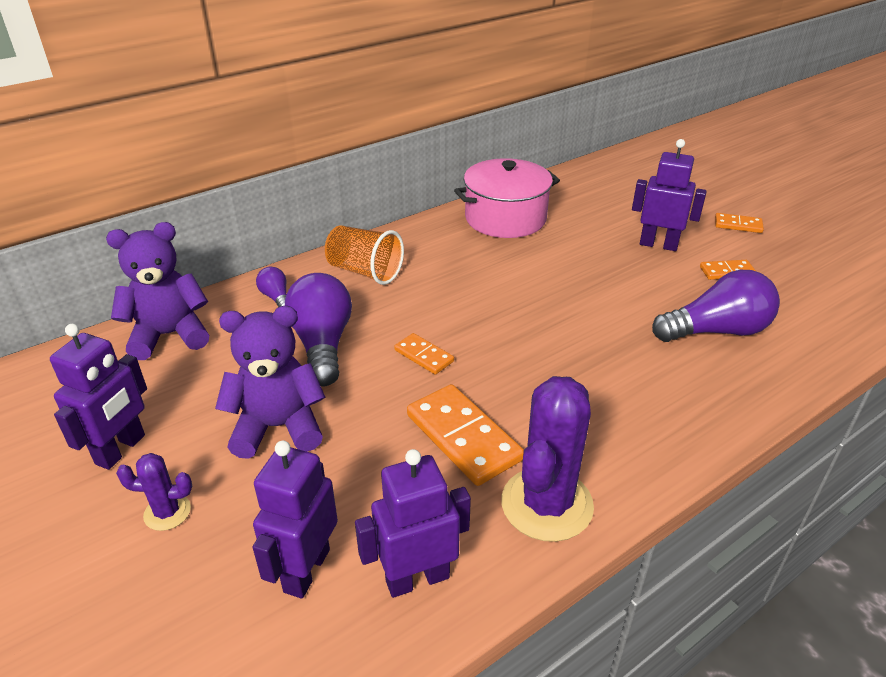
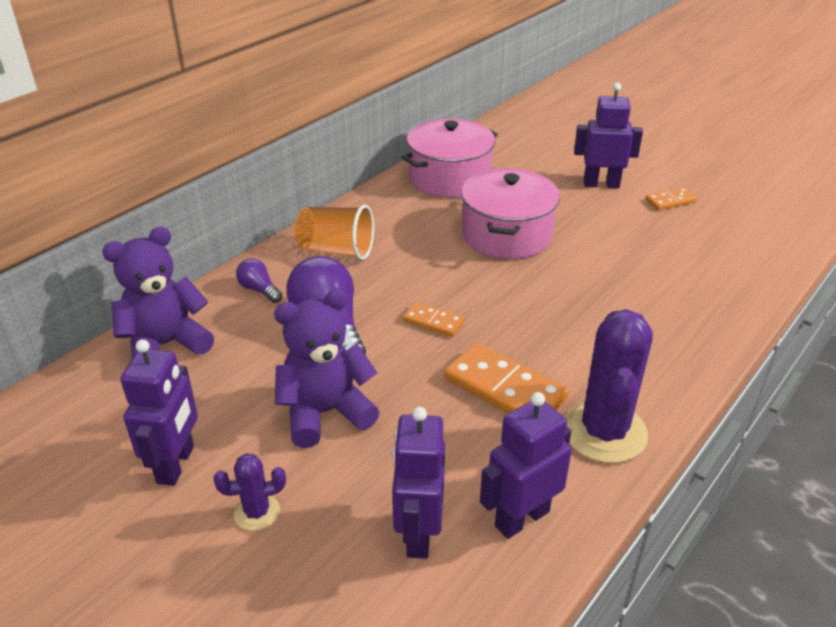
camera: 15 degrees left, 0 degrees up
purple light bulb [652,270,780,342] -> none
orange domino [715,213,764,233] -> none
none -> pink pot [461,168,560,259]

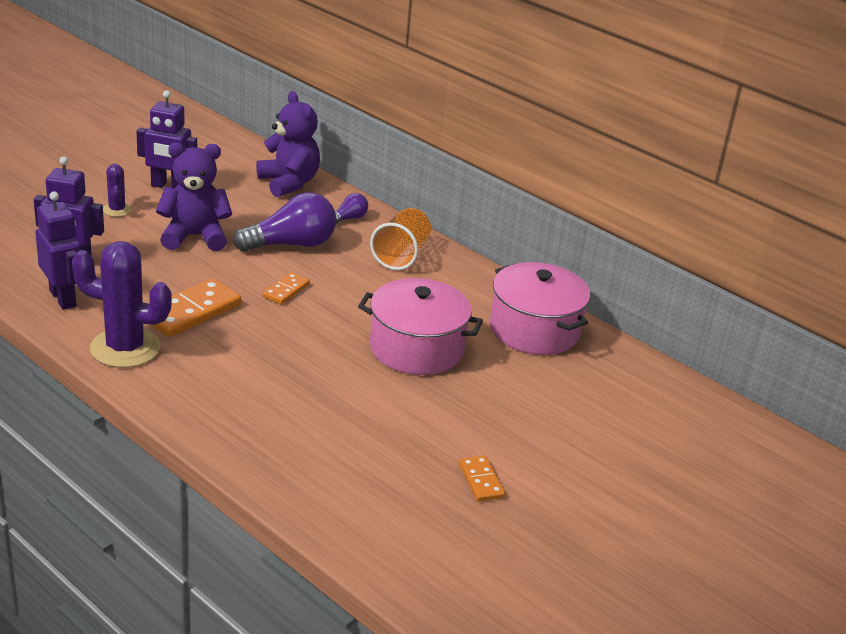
camera: 90 degrees right, 5 degrees down
purple teddy bear [274,289,380,448] -> purple teddy bear turned 75 degrees counterclockwise [156,142,232,251]
purple robot [574,83,643,188] -> none

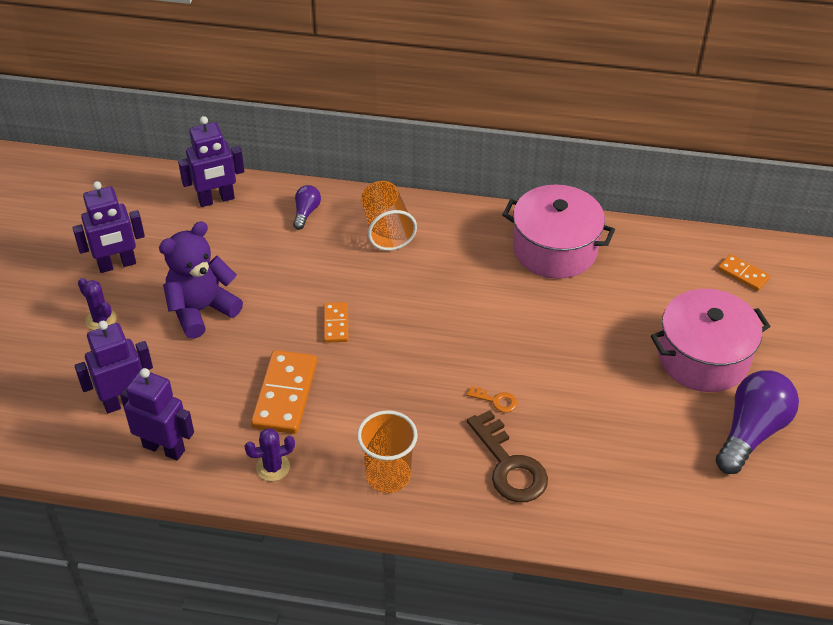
camera: 30 degrees left, 15 degrees up
purple cactus [72,241,172,368] -> purple cactus [244,428,295,481], size x0.49
purple light bulb [233,192,336,252] -> purple light bulb moved to [716,370,799,474]
purple teddy bear [256,91,320,197] -> purple robot [178,116,244,207]
pink pot [358,278,483,375] -> pink pot moved to [651,289,771,392]
orange domino [459,456,505,501] -> orange domino moved to [718,254,770,291]
none -> orange cup [357,410,418,493]
none -> orange key [467,386,517,413]
none -> brown key [467,410,548,503]

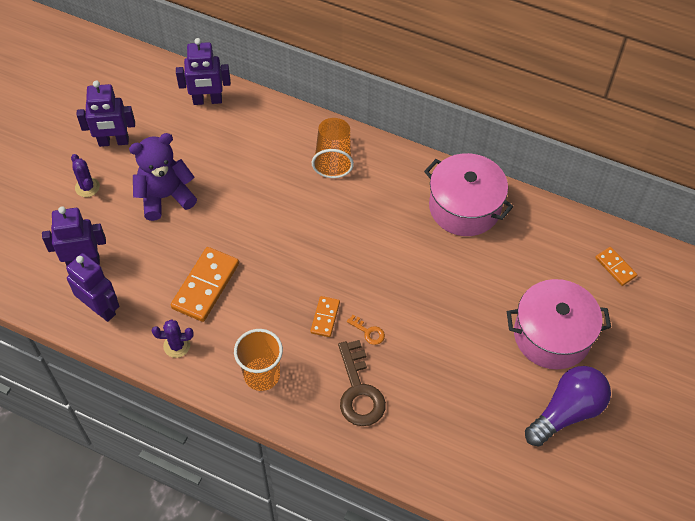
camera: 15 degrees right, 10 degrees up
purple light bulb [293,185,321,230] -> none
orange domino [324,302,348,343] -> orange domino moved to [310,296,340,337]

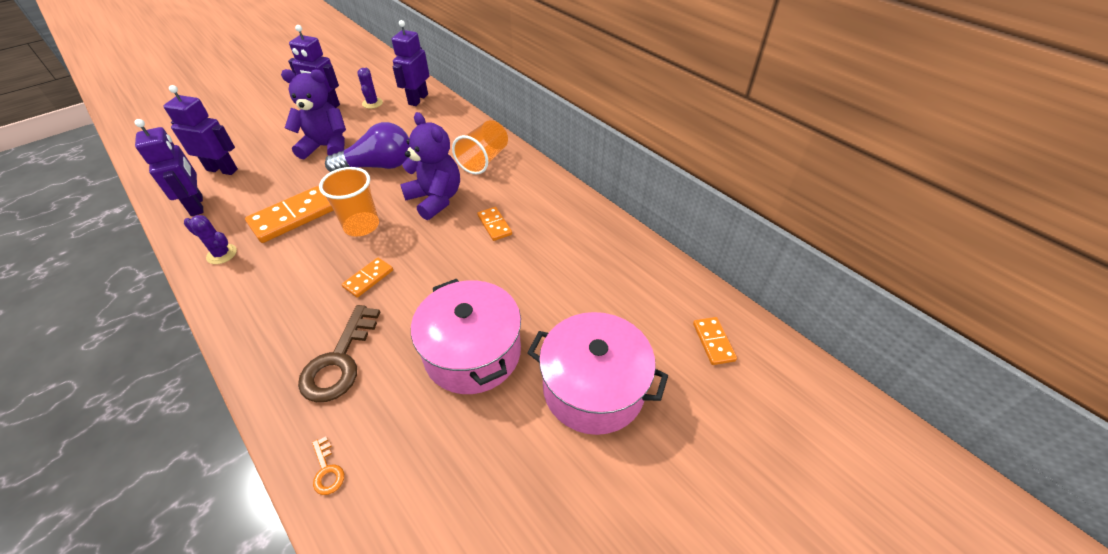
camera: 25 degrees right, 10 degrees down
purple cactus [71,154,100,197] -> purple cactus moved to [357,68,383,109]
purple robot [176,38,231,105] -> purple robot turned 90 degrees clockwise [392,20,430,106]
orange cup [234,329,283,391] -> orange cup moved to [319,167,379,236]
orange key [347,315,385,345] -> orange key moved to [312,436,344,495]
pink pot [424,153,514,236] -> pink pot moved to [411,279,521,394]
purple light bulb [525,366,611,446] -> purple light bulb moved to [325,122,409,172]
none -> purple teddy bear [400,112,460,220]
none -> orange domino [477,207,512,241]

